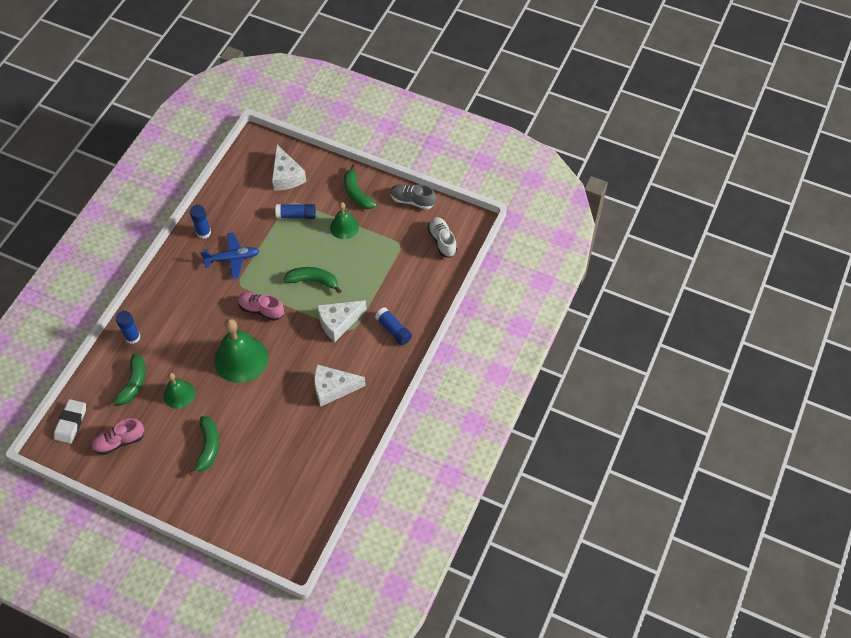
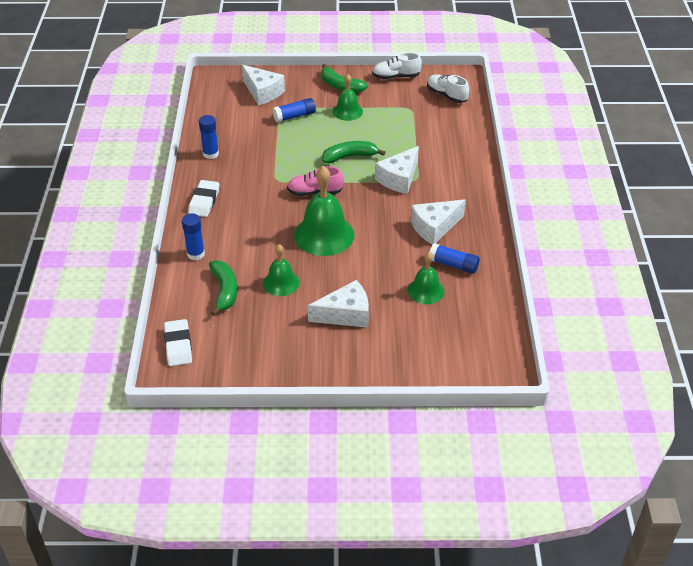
camera: 25 degrees left, 15 degrees down
pink shoe [91,418,144,455] -> none
green banana [189,416,219,476] -> white cheese [308,280,369,328]
blue plane [200,233,259,279] -> none
blue glue stick [375,307,412,345] -> blue glue stick moved to [430,243,480,274]
grey shoe [390,184,436,209] -> white shoe [372,52,422,79]
none -> white eraser [188,180,219,217]
none -> green bell [408,252,444,304]

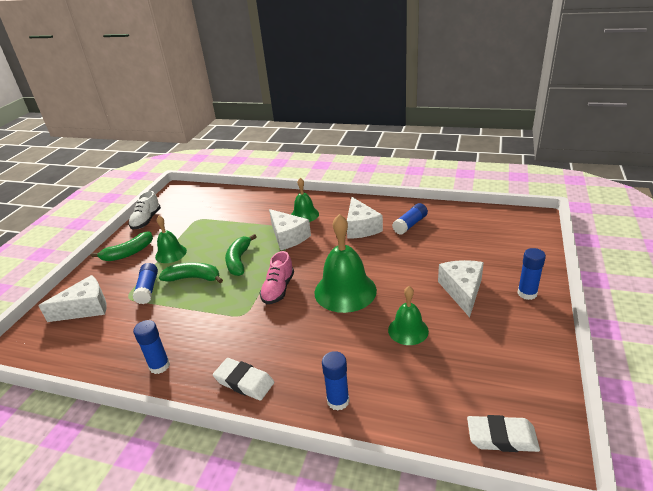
camera: 70 degrees left, 10 degrees down
green banana [209,261,237,316] -> green banana moved to [159,262,223,283]
green bell [408,252,444,304] -> green bell moved to [291,178,319,222]
white shoe [427,74,469,103] -> none
none -> blue glue stick [517,248,546,300]

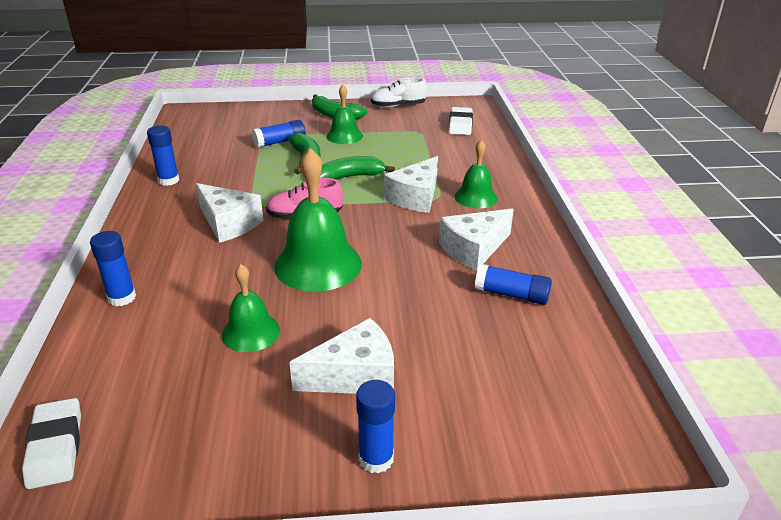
camera: 65 degrees right, 0 degrees up
white cheese [38,275,107,322] -> white cheese moved to [196,183,264,243]
white eraser [213,358,274,400] -> white eraser moved to [449,107,473,135]

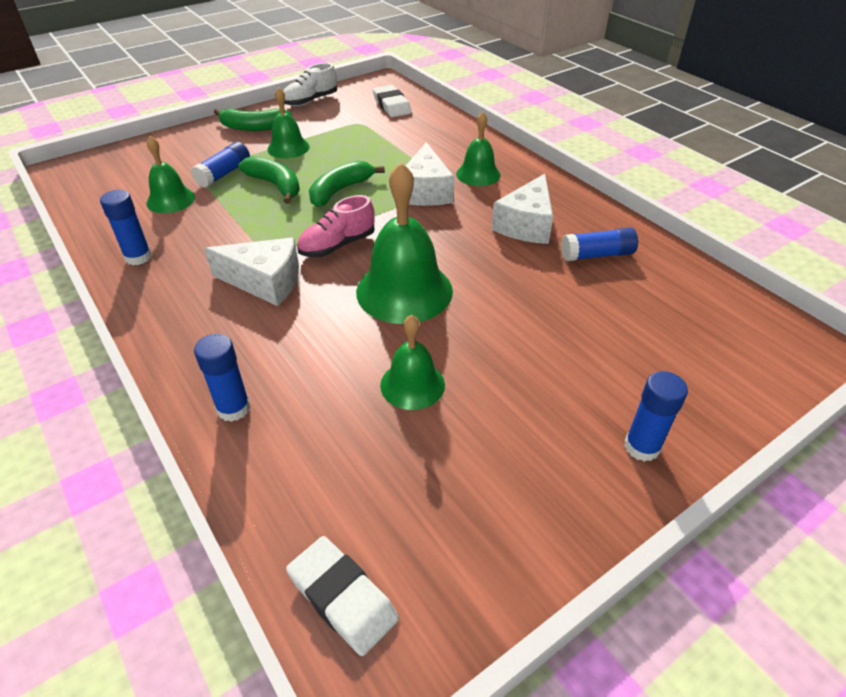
camera: 30 degrees left, 10 degrees up
white cheese [289,318,394,394] -> none
none -> green bell [146,136,195,213]

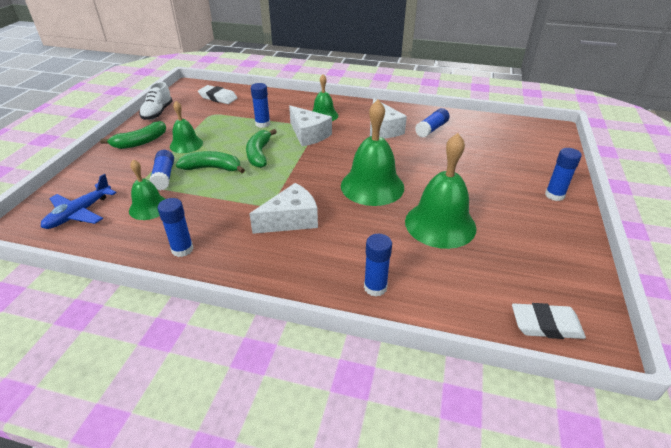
camera: 40 degrees left, 5 degrees down
pink shoe [297,195,375,257] -> none
green bell [380,315,445,410] -> green bell [405,133,477,249], size x1.74
none -> blue plane [41,174,117,229]
none -> blue glue stick [251,83,270,128]

